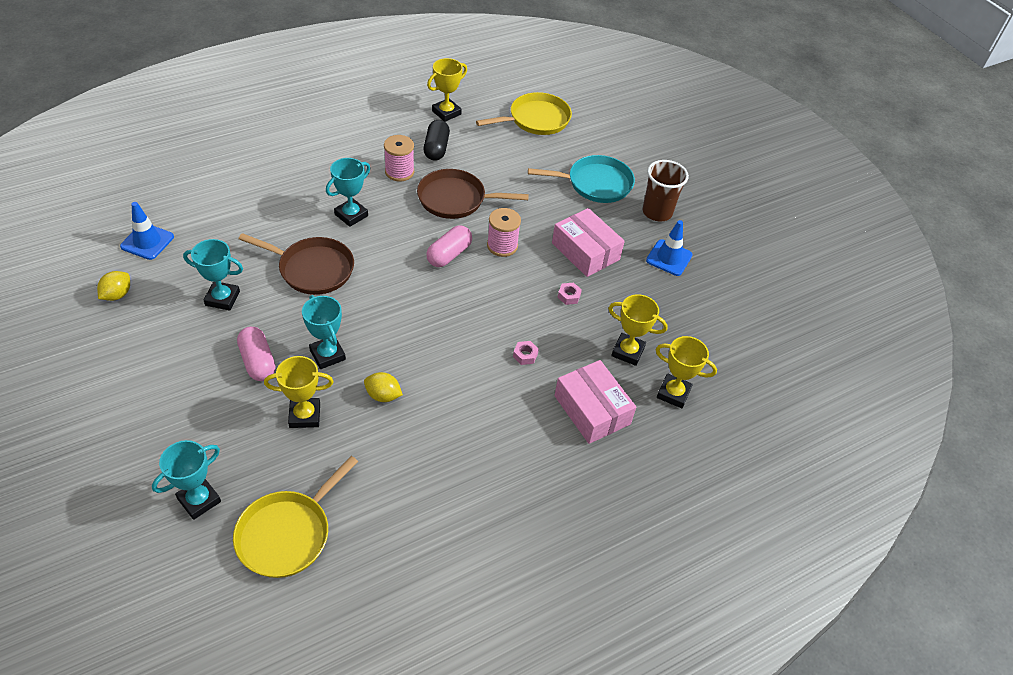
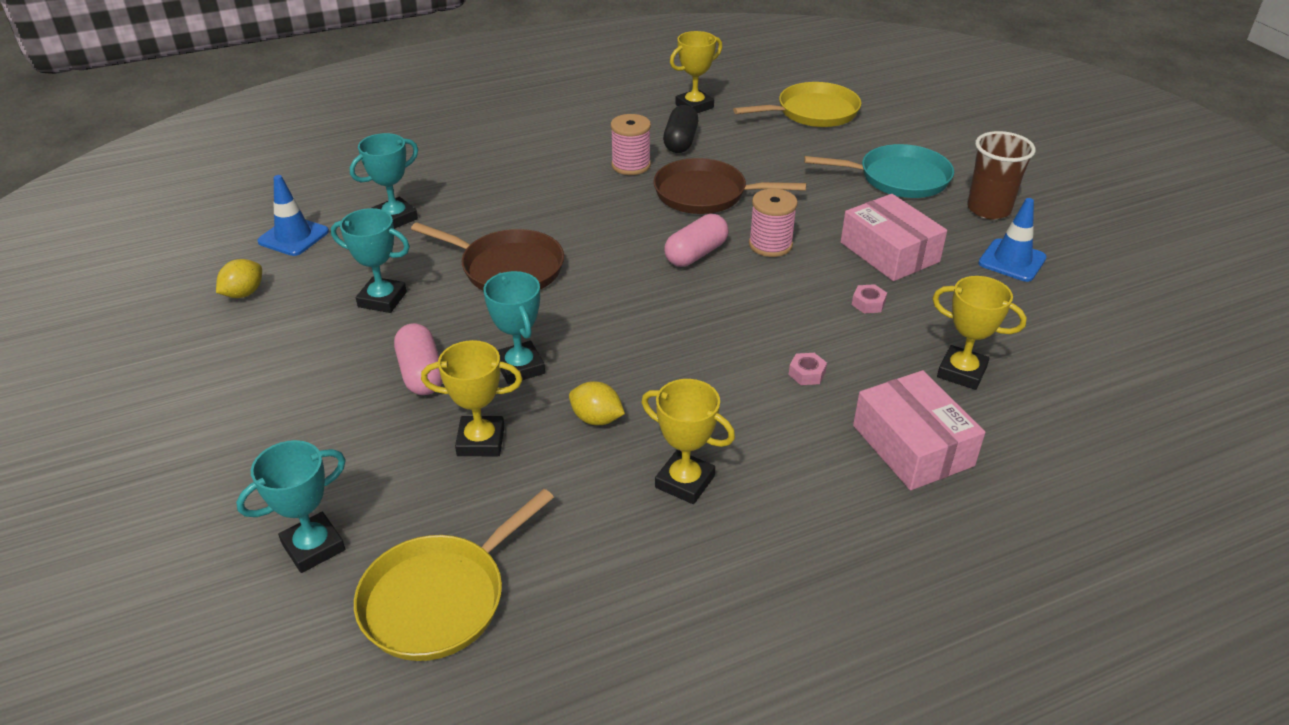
camera: 10 degrees right, 10 degrees down
turquoise trophy [326,158,370,227] -> turquoise trophy moved to [350,133,418,229]
yellow trophy [655,336,717,408] -> yellow trophy moved to [641,379,735,504]

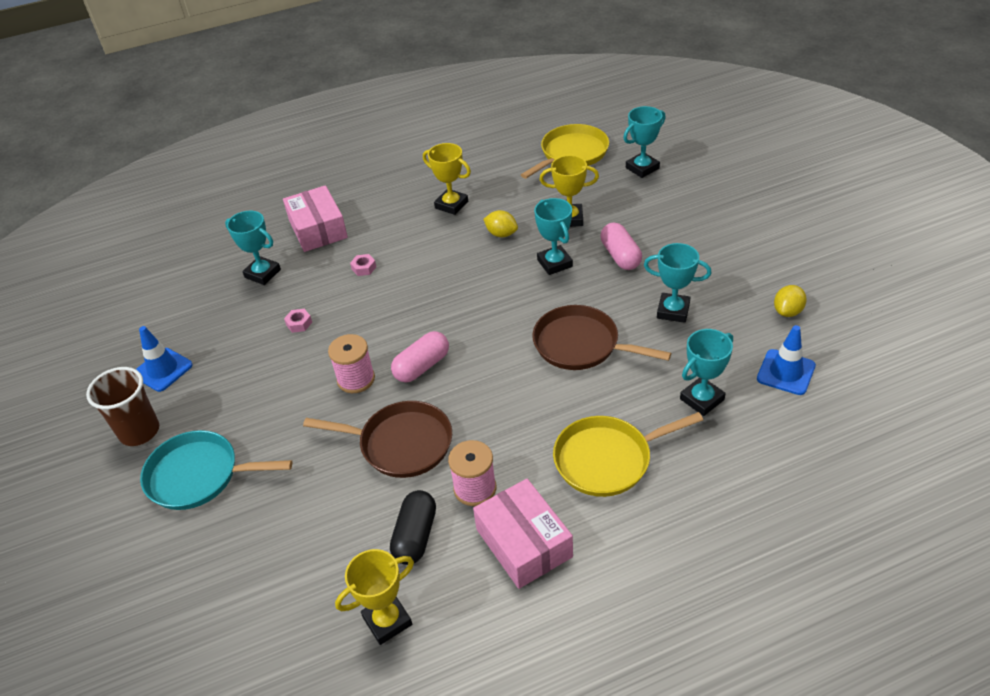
camera: 175 degrees left, 5 degrees up
yellow pan [733,82,862,127] -> yellow pan moved to [553,412,703,497]
pink box [841,194,947,281] -> pink box moved to [473,479,573,589]
yellow trophy [933,276,1027,390] -> turquoise trophy [225,211,281,285]

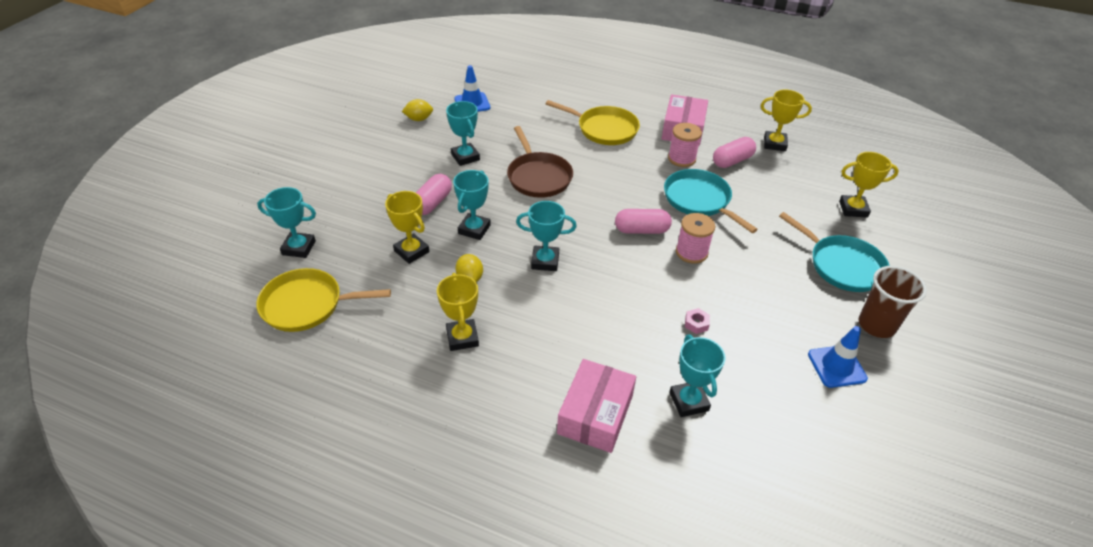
camera: 140 degrees left, 0 degrees up
brown pan [303,401,452,478] -> turquoise pan [664,169,758,233]
pink nut [350,254,376,276] -> none
black capsule [390,490,436,565] -> pink capsule [713,137,756,168]
turquoise trophy [680,329,733,416] -> turquoise trophy moved to [516,201,577,271]
none -> yellow trophy [839,152,899,218]

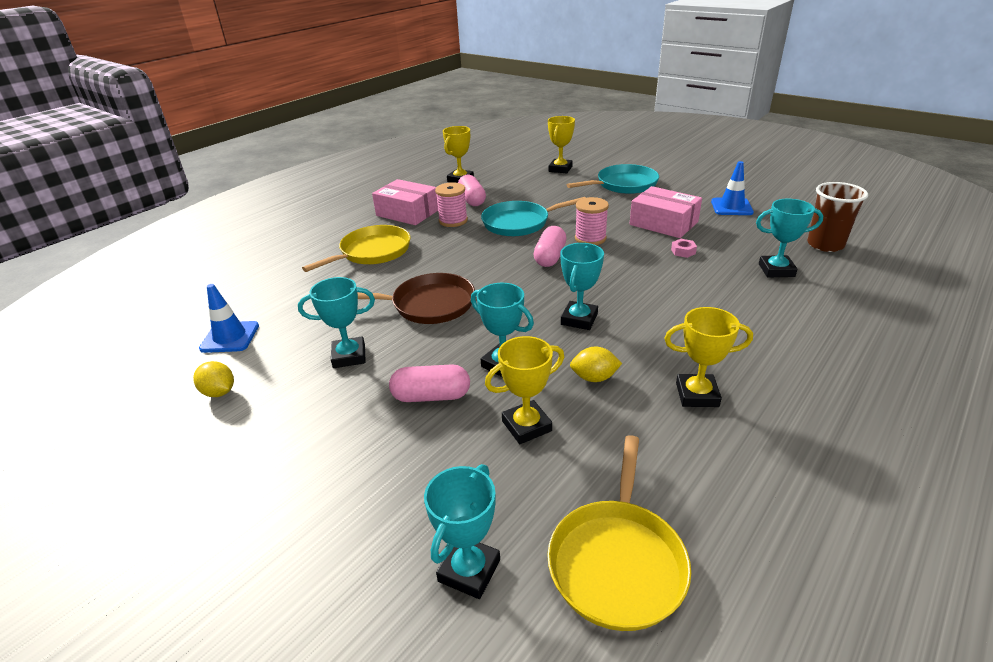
camera: 70 degrees left, 10 degrees down
yellow lemon [402,99,433,121] -> yellow lemon turned 60 degrees counterclockwise [193,361,234,397]
pink capsule [416,174,452,215] -> pink capsule turned 45 degrees counterclockwise [389,364,470,402]
pink box [557,359,636,453] -> pink box moved to [630,186,702,238]
brown cup [859,266,927,338] -> brown cup moved to [807,182,868,252]

